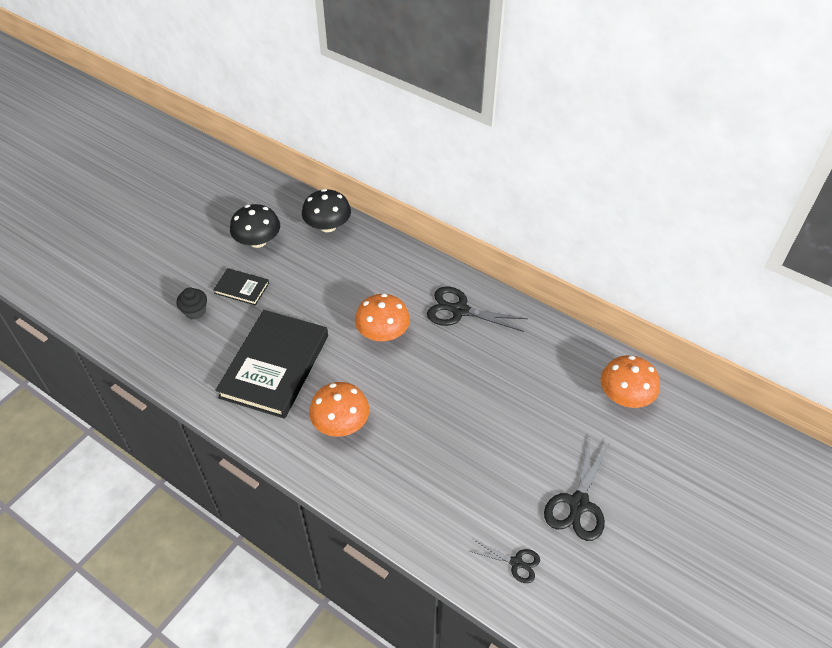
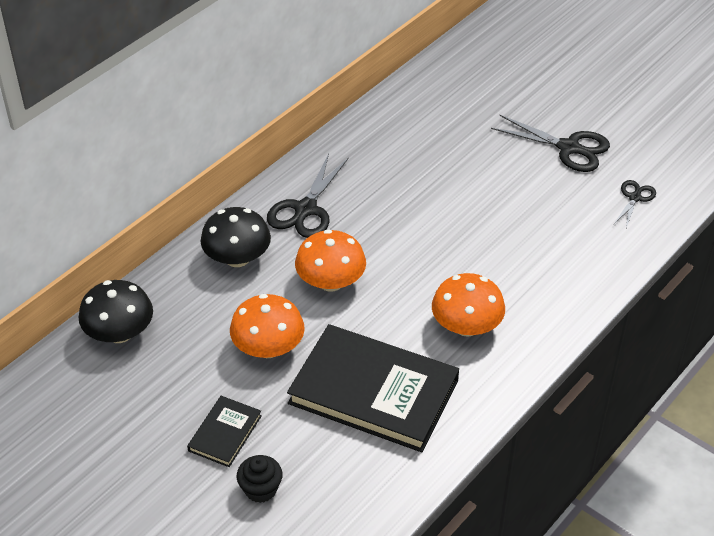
camera: 85 degrees left, 5 degrees down
black mushroom [230,204,280,248] -> black mushroom moved to [201,207,271,267]
orange mushroom [600,355,660,408] -> orange mushroom moved to [230,294,305,358]

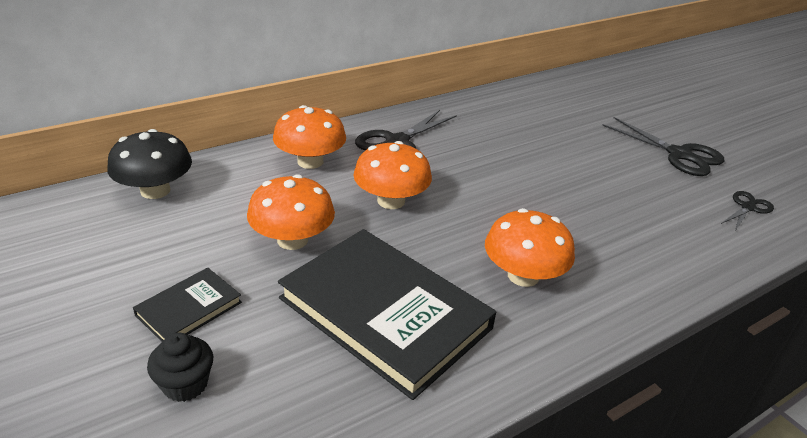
camera: 15 degrees right, 10 degrees down
black mushroom [201,207,271,267] -> orange mushroom [273,105,346,169]

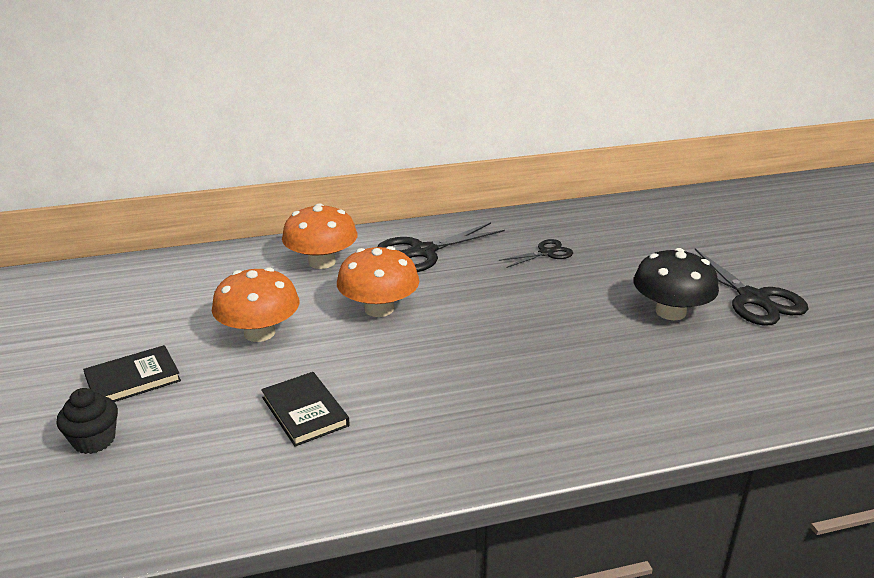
camera: 20 degrees right, 5 degrees down
black mushroom [107,129,192,199] -> black mushroom moved to [633,248,719,320]
black book [278,229,496,400] -> black book [261,372,350,447], size x0.46
orange mushroom [485,208,575,287] -> none
black scissors [721,191,774,231] -> black scissors moved to [499,239,573,268]

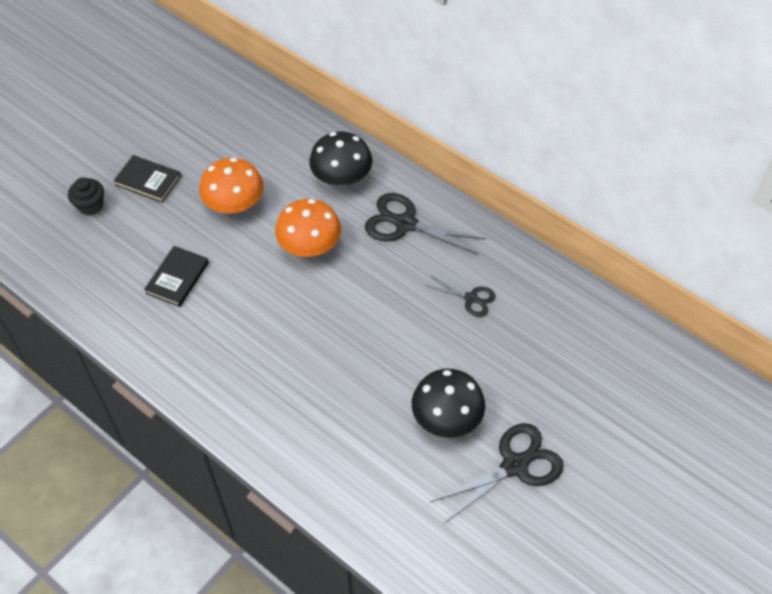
camera: 55 degrees right, 25 degrees up
orange mushroom [282,203,358,269] -> black mushroom [309,132,372,186]
black scissors [695,248,808,325] -> black scissors turned 150 degrees counterclockwise [430,423,564,523]

